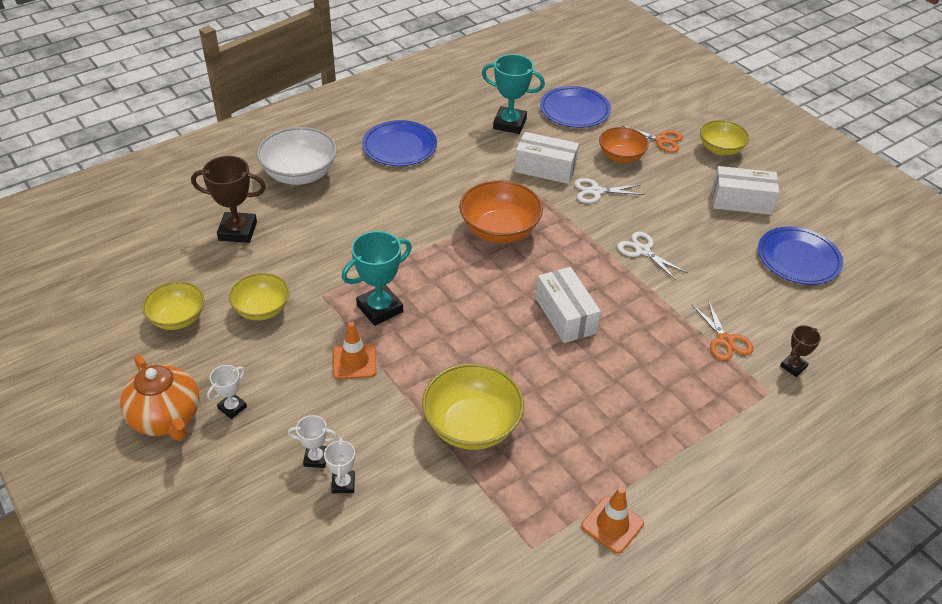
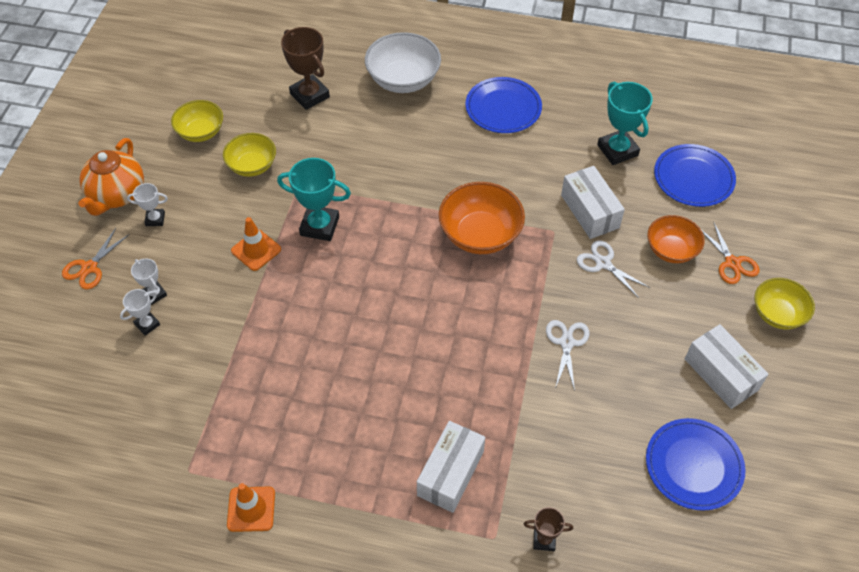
camera: 50 degrees right, 10 degrees up
yellow bowl [422,363,524,450] -> none
white box [536,267,601,343] -> white box moved to [417,421,485,513]
orange scissors [691,300,754,361] -> orange scissors moved to [62,228,130,289]

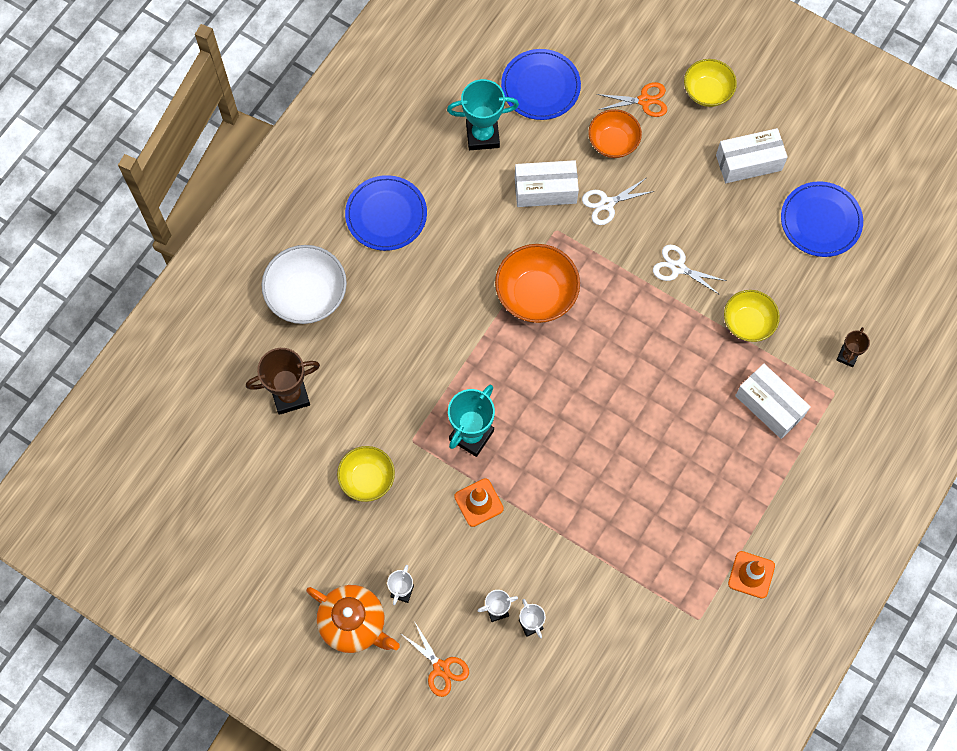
camera: 70 degrees left, 15 degrees up
yellow bowl [171,100,223,142] -> yellow bowl moved to [724,290,780,342]

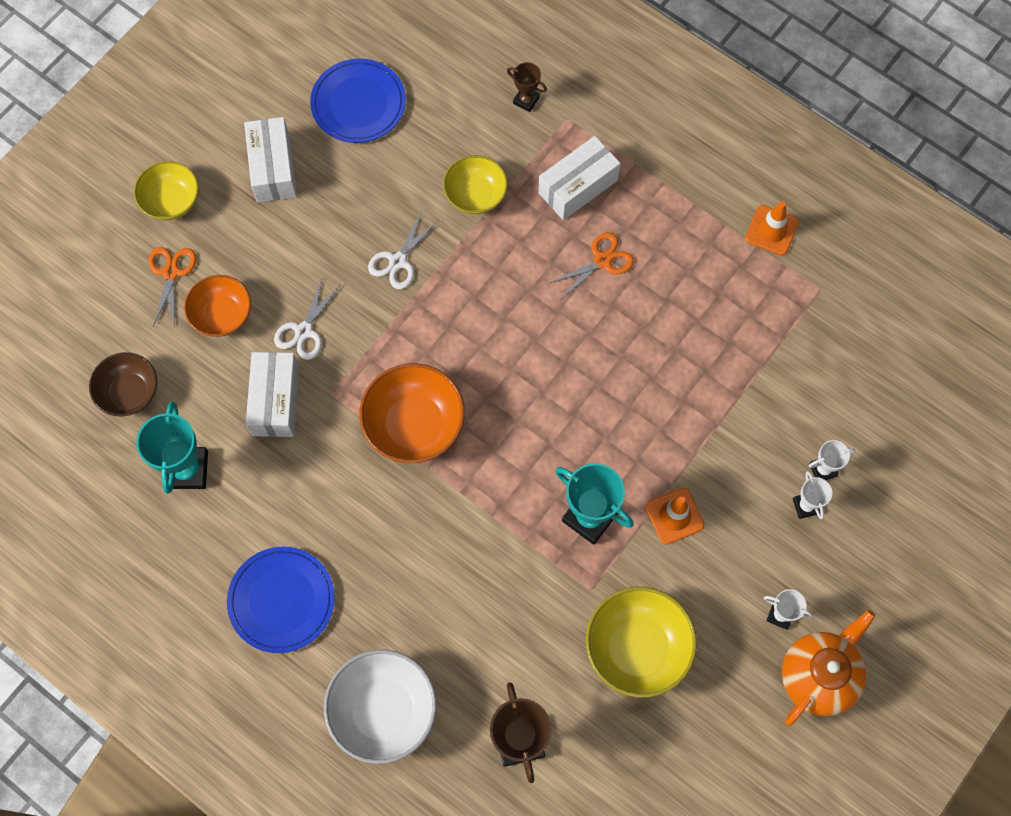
camera: 85 degrees left, 0 degrees up
yellow bowl [337,446,395,502] -> yellow bowl [586,587,697,698], size x1.53
orange scissors [400,621,469,697] -> orange scissors moved to [548,232,634,298]
blue plate [501,49,581,120] -> brown bowl [89,352,157,416]
white scissors [582,178,655,225] -> white scissors turned 45 degrees clockwise [274,278,341,360]

